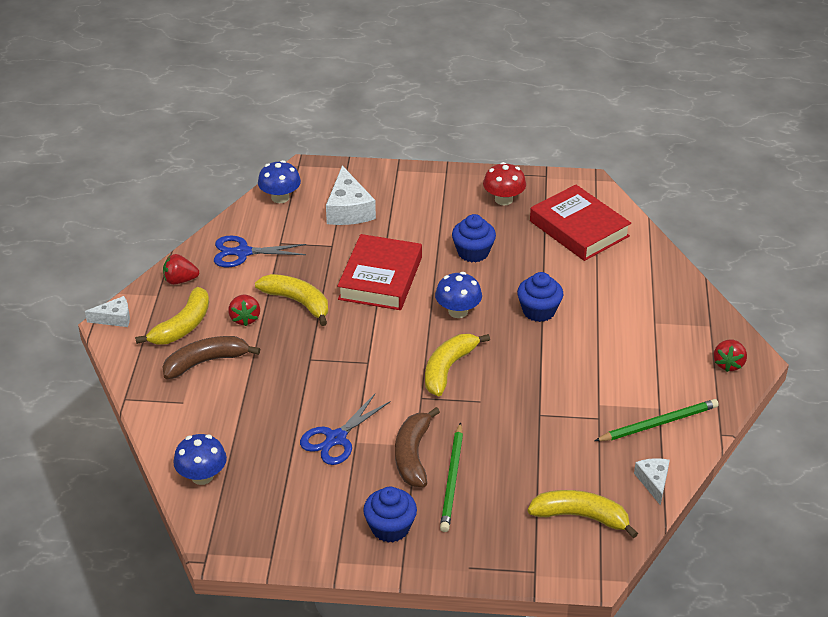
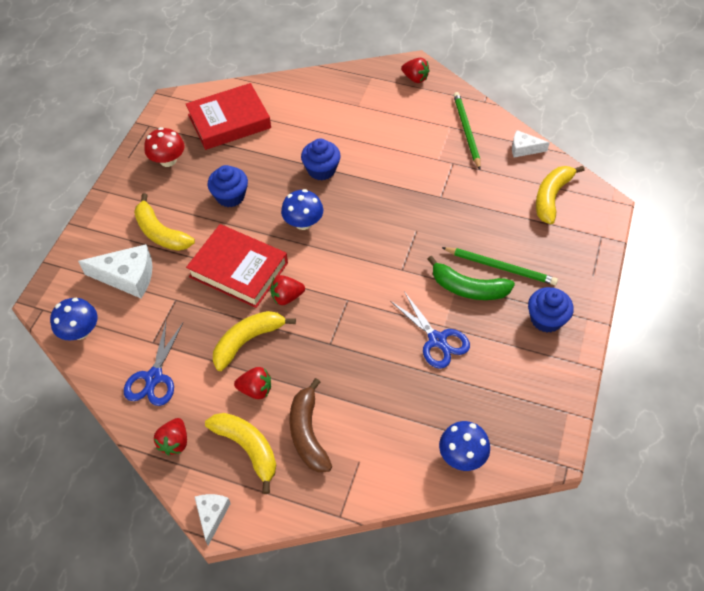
camera: 75 degrees left, 15 degrees up
brown banana [395,407,440,487] -> green banana [428,256,515,300]
yellow banana [425,334,490,396] -> yellow banana moved to [134,193,195,251]
none -> red strawberry [270,275,305,305]

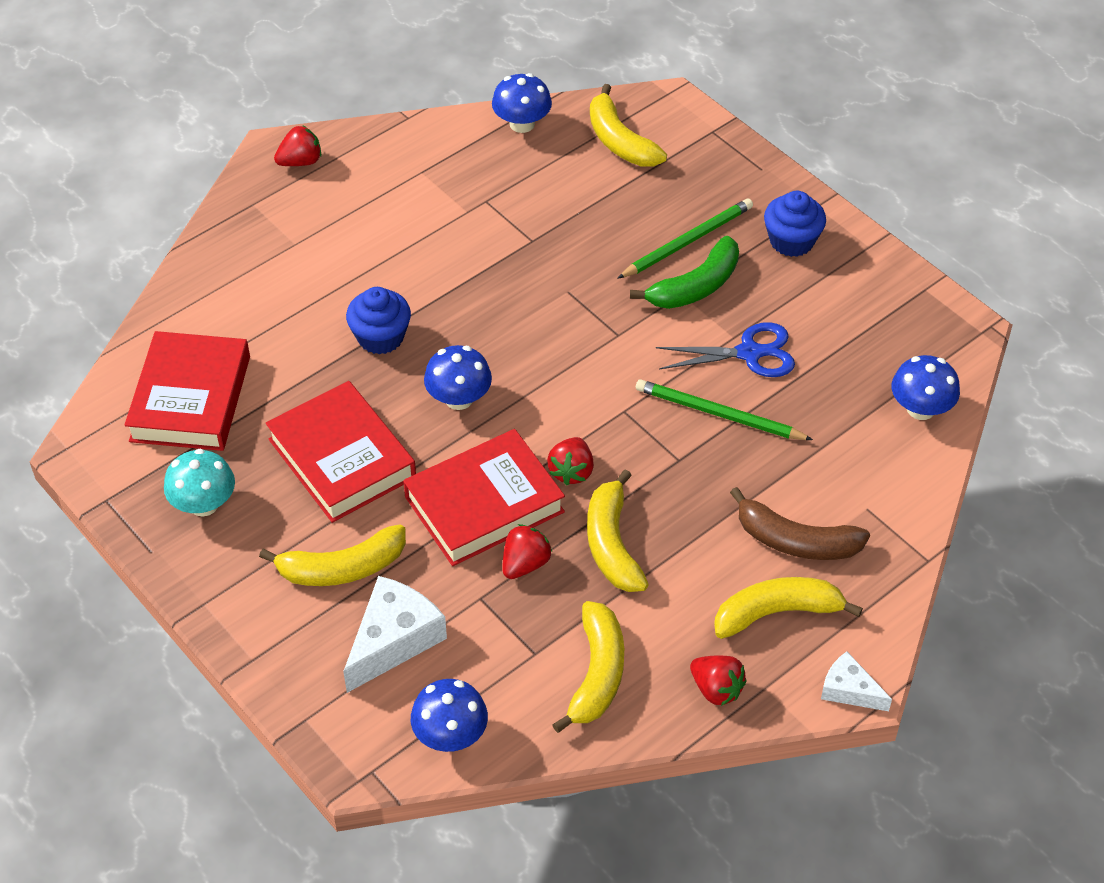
camera: 60 degrees left, 5 degrees down
blue scissors [124,322,183,406] -> yellow banana [552,601,624,733]
red mushroom [144,127,185,167] -> turquoise mushroom [164,449,235,517]
blue cupcake [208,165,248,207] -> red book [266,381,416,523]
red strawberry [234,367,271,399] -> red strawberry moved to [502,524,552,579]
green pencil [453,92,481,170] -> green pencil moved to [636,379,813,440]
white cheese [512,130,550,157] -> blue mushroom [492,73,552,133]

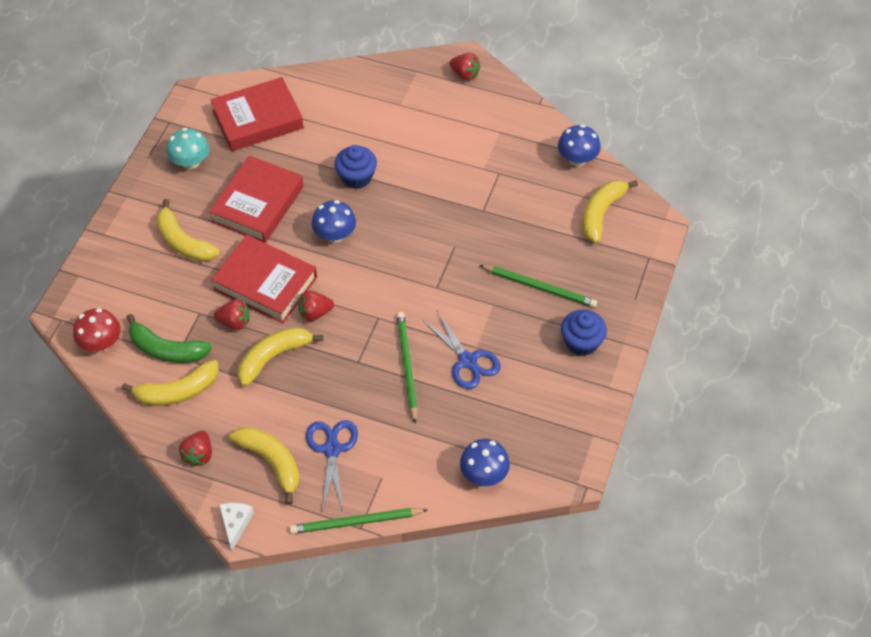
camera: 60 degrees right, 5 degrees up
white cheese [343,576,447,693] -> none
blue mushroom [411,679,488,752] -> red mushroom [73,308,121,352]
green banana [630,236,739,309] -> green banana moved to [127,314,212,363]
brown banana [730,487,870,560] -> blue scissors [306,420,358,511]
none -> green pencil [290,508,427,534]

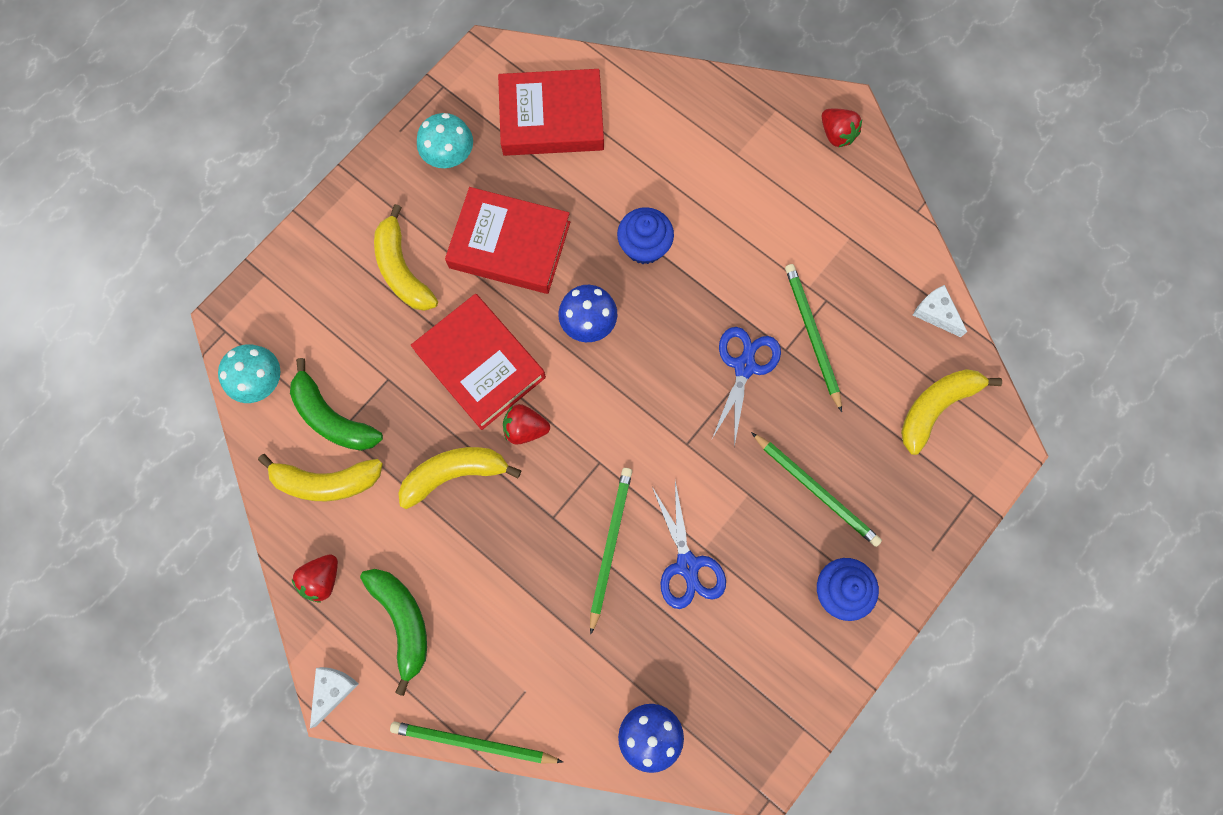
camera: 20 degrees right, 20 degrees up
red mushroom [73,308,121,352] -> turquoise mushroom [218,345,280,403]
red book [209,155,304,243] -> red book turned 60 degrees clockwise [445,187,570,294]
red strawberry [214,299,249,330] -> none
yellow banana [230,427,300,505] -> green banana [360,569,427,696]
blue scissors [306,420,358,511] -> blue scissors moved to [713,327,781,447]
blue mushroom [558,124,601,166] -> white cheese [913,285,967,337]
none -> green pencil [785,264,842,412]

